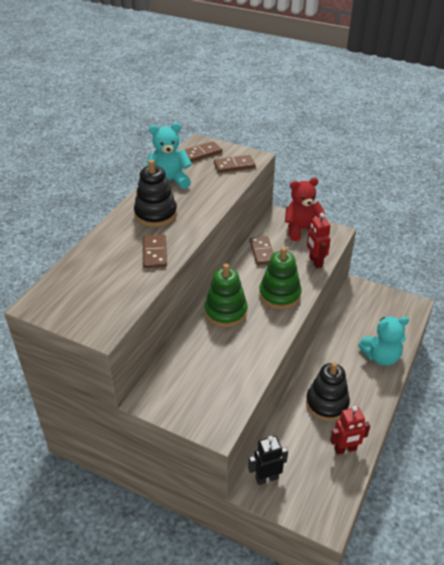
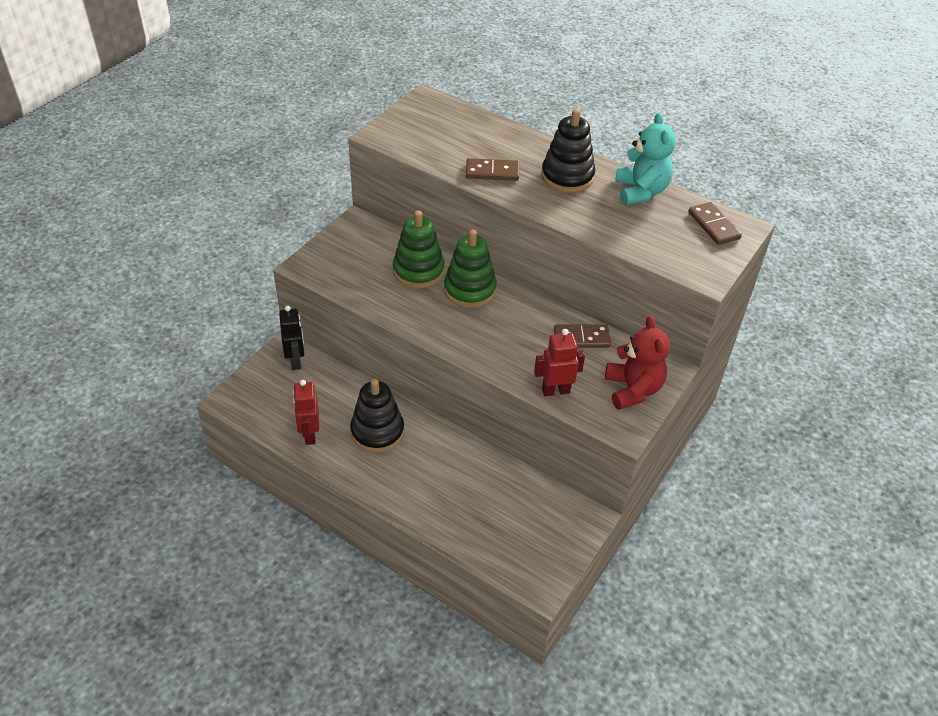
camera: 95 degrees right, 5 degrees up
brown domino [214,155,255,173] -> none
green stacking toy [259,247,302,309] -> green stacking toy moved to [393,211,445,288]
turquoise teddy bear [358,317,409,366] -> none

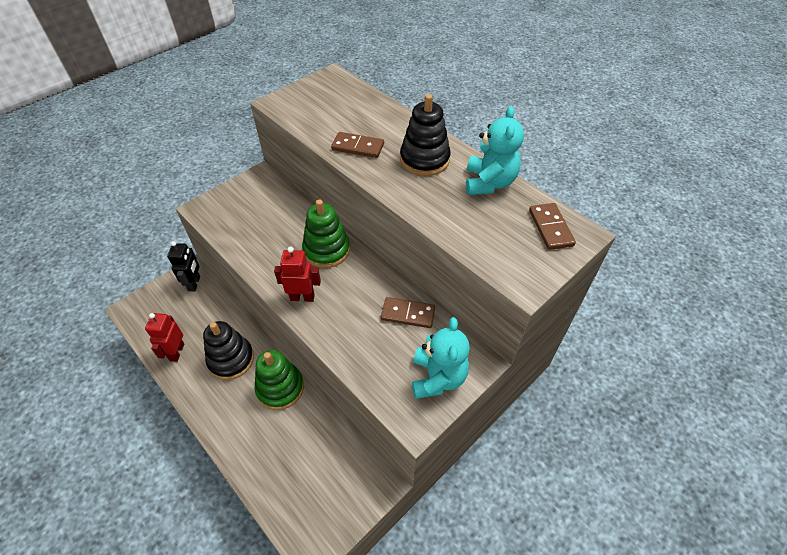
camera: 15 degrees right, 5 degrees up
green stacking toy [393,211,445,288] -> green stacking toy moved to [255,350,304,410]
red robot [534,329,585,396] -> red robot moved to [274,246,321,302]
red teddy bear [605,315,670,410] -> turquoise teddy bear [412,317,470,399]

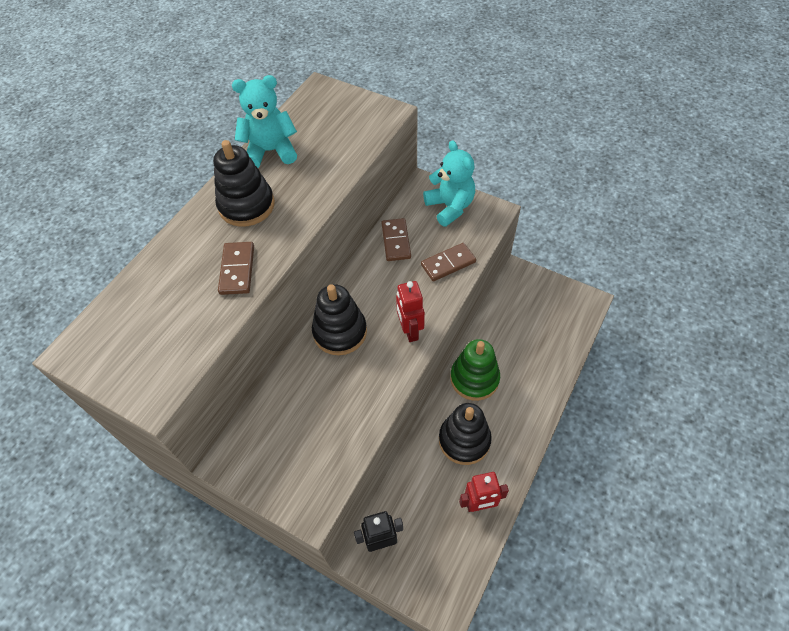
camera: 105 degrees left, 5 degrees up
green stacking toy [302,200,350,268] -> black stacking toy [312,284,367,355]
turquoise teddy bear [412,317,470,399] -> turquoise teddy bear turned 75 degrees clockwise [423,140,475,227]
brown domino [529,203,576,250] -> brown domino moved to [421,243,476,281]

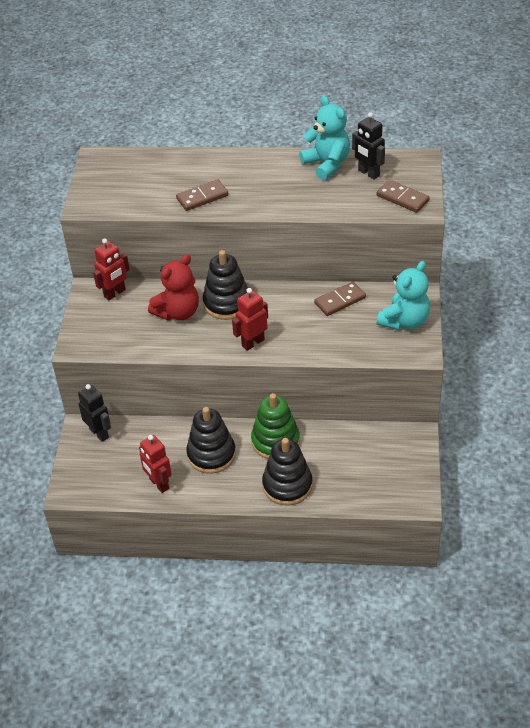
camera: 65 degrees right, 10 degrees down
black stacking toy [213,140,275,227] -> black stacking toy moved to [262,438,313,505]
brown domino [421,243,476,281] -> brown domino moved to [377,180,430,213]
none -> red robot [93,238,130,300]
none -> red teddy bear [148,254,199,320]
none -> black robot [352,112,385,180]

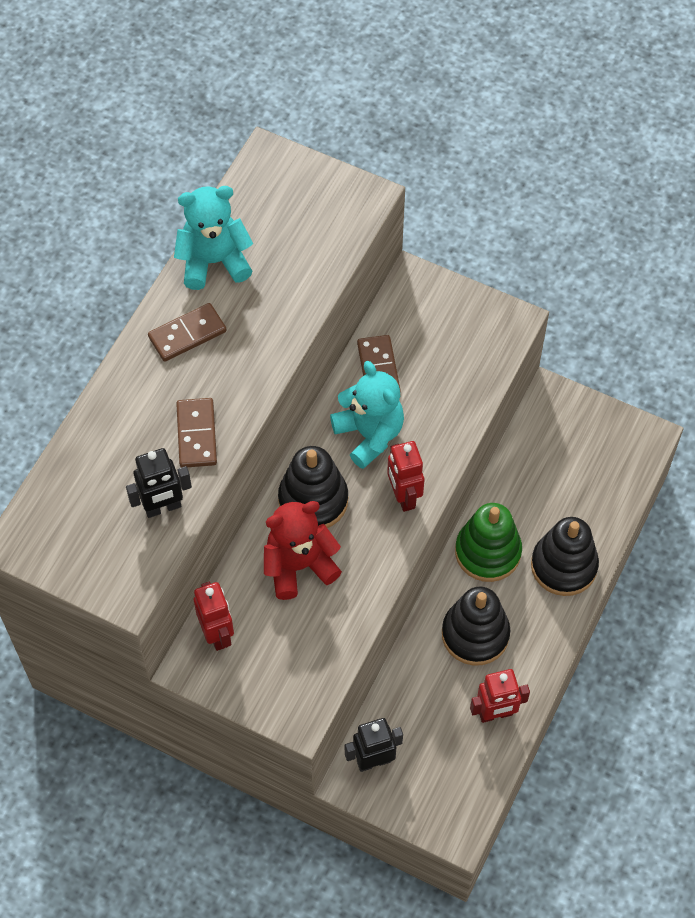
camera: 70 degrees left, 15 degrees up
red teddy bear [148,254,199,320] -> red teddy bear turned 90 degrees counterclockwise [264,501,342,600]
black robot [352,112,385,180] -> black robot moved to [126,448,192,518]
brown domino [377,180,430,213] -> brown domino moved to [148,303,226,362]
turquoise teddy bear [377,261,430,330] -> turquoise teddy bear moved to [330,361,404,469]

